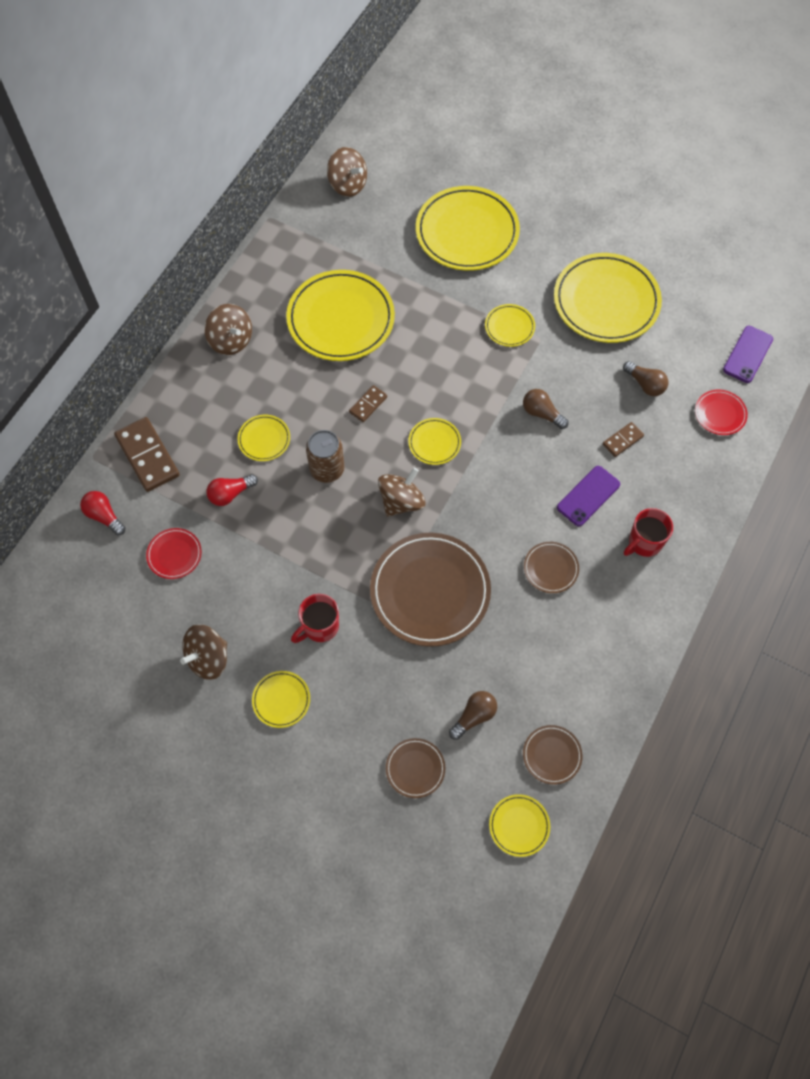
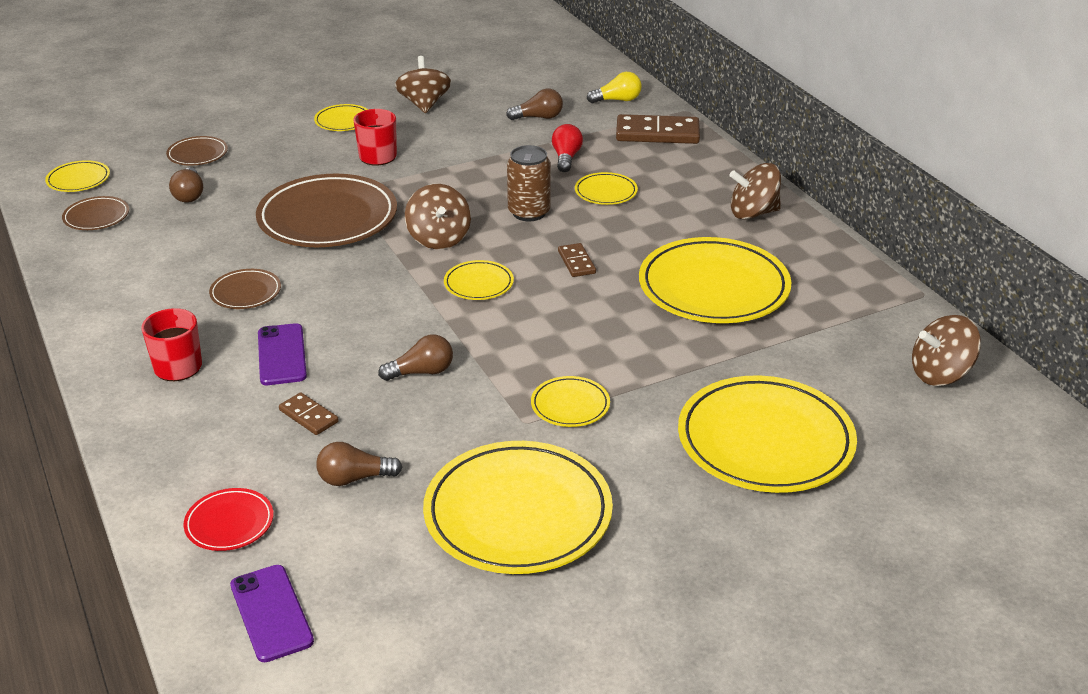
camera: 125 degrees right, 30 degrees down
red light bulb [80,491,125,535] -> yellow light bulb [587,72,642,103]
red plate [146,528,202,579] -> brown light bulb [506,88,563,120]
brown domino [603,422,644,457] -> brown domino turned 45 degrees counterclockwise [279,392,339,435]

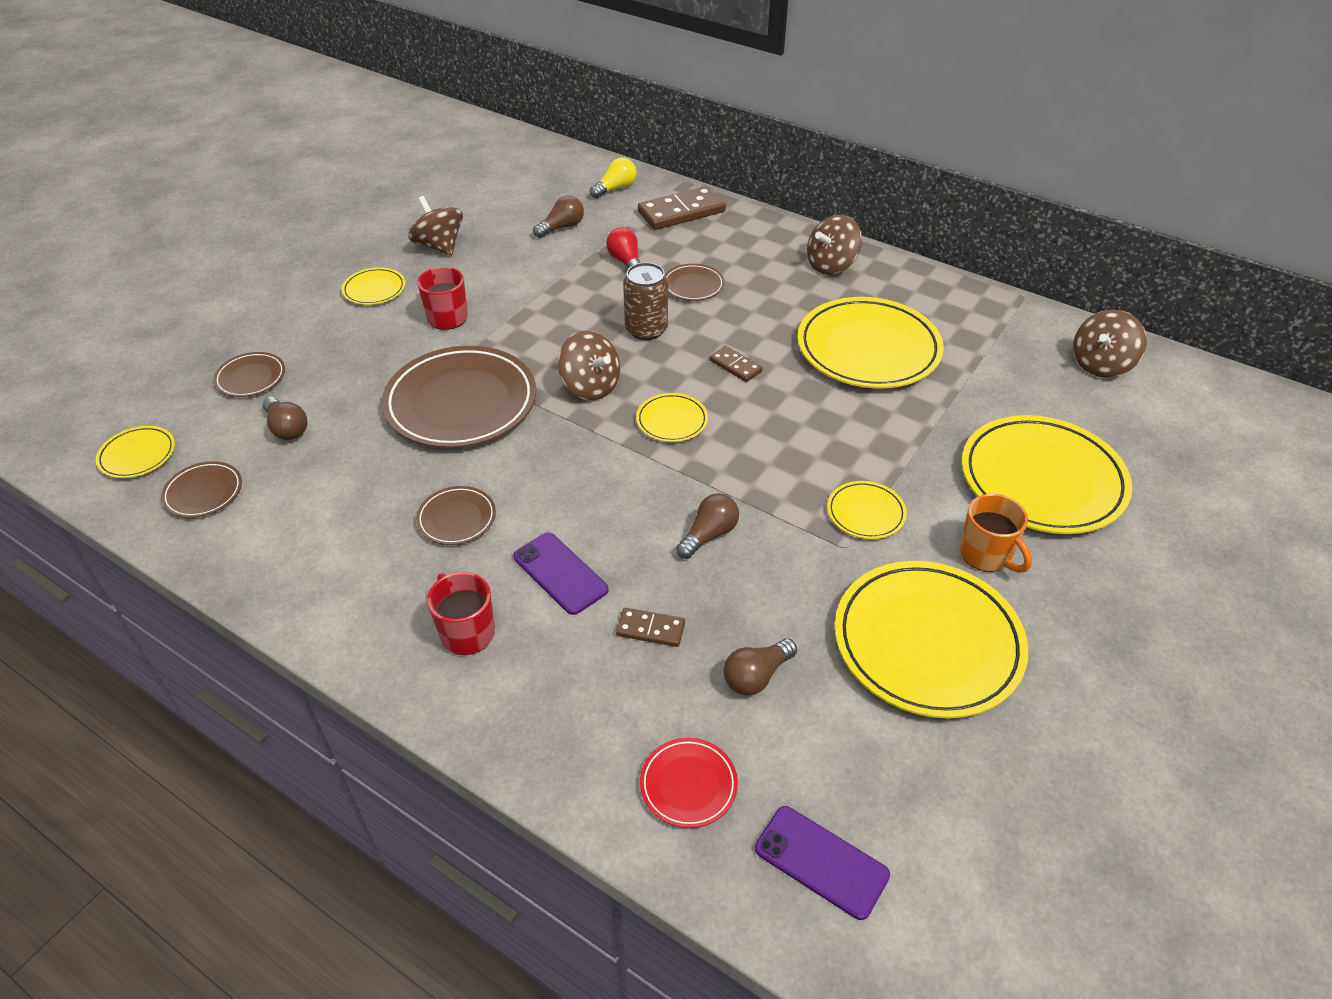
camera: 30 degrees left, 10 degrees up
yellow plate [575,172,638,205] -> brown plate [665,264,725,301]
none -> orange mug [960,494,1032,573]

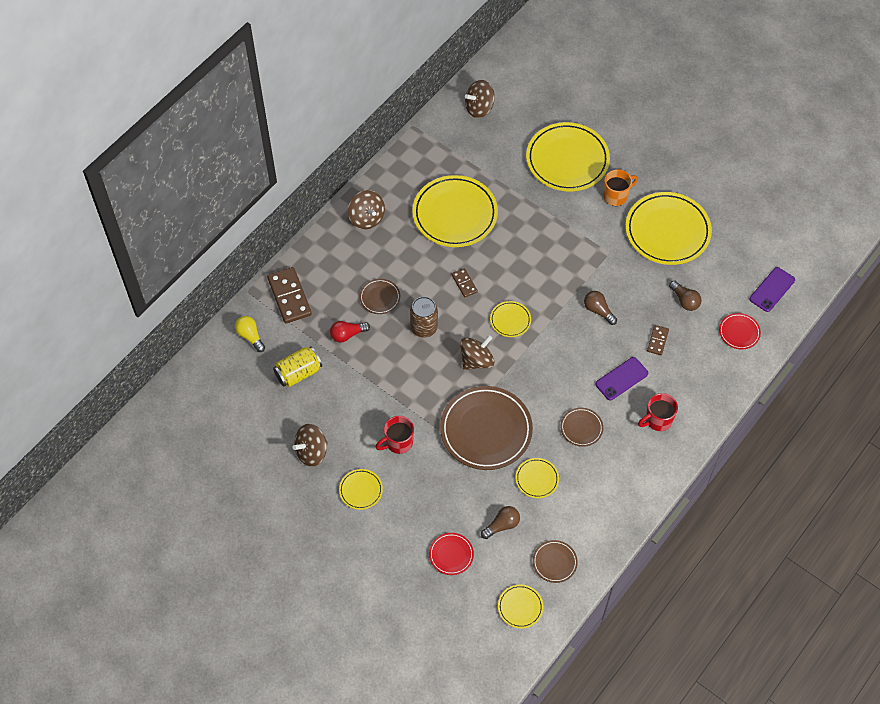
camera: 85 degrees left, 15 degrees up
brown plate [213,352,285,397] -> red plate [429,533,474,575]
brown light bulb [533,195,584,238] -> yellow can [273,346,322,387]
brown domino [709,346,763,382] -> brown domino turned 75 degrees counterclockwise [451,268,478,298]
yellow plate [827,481,907,539] -> yellow plate moved to [516,458,559,498]
brown spinning top [1073,309,1147,378] -> brown spinning top turned 105 degrees clockwise [465,80,495,118]

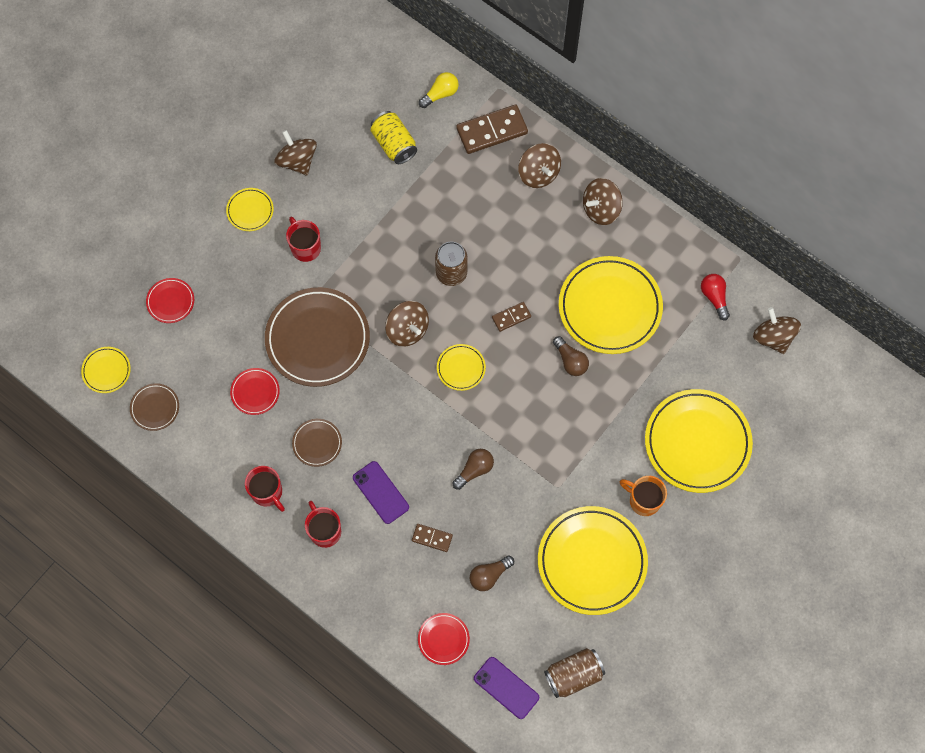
camera: 90 degrees right, 10 degrees up
red light bulb [330,321,370,343] -> red light bulb moved to [701,274,730,320]
brown plate [360,279,400,314] -> none
brown light bulb [481,506,520,539] -> brown light bulb moved to [553,336,589,376]
yellow plate [516,458,559,498] -> red plate [230,368,280,415]
orange mug [603,169,638,206] -> orange mug turned 150 degrees clockwise [619,476,667,516]
none -> red mug [245,466,285,512]
none -> brown spinning top [518,143,561,188]
none -> brown can [544,648,605,698]

